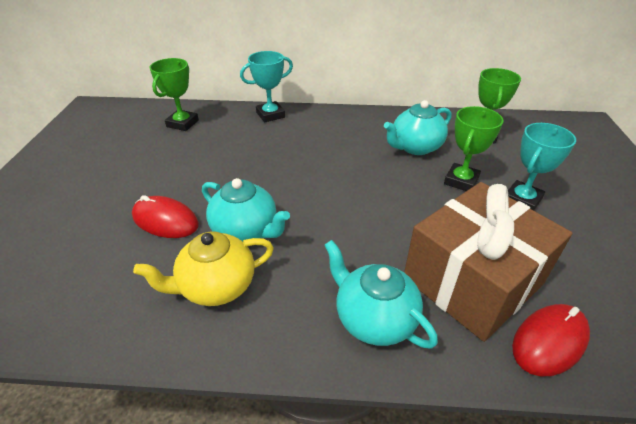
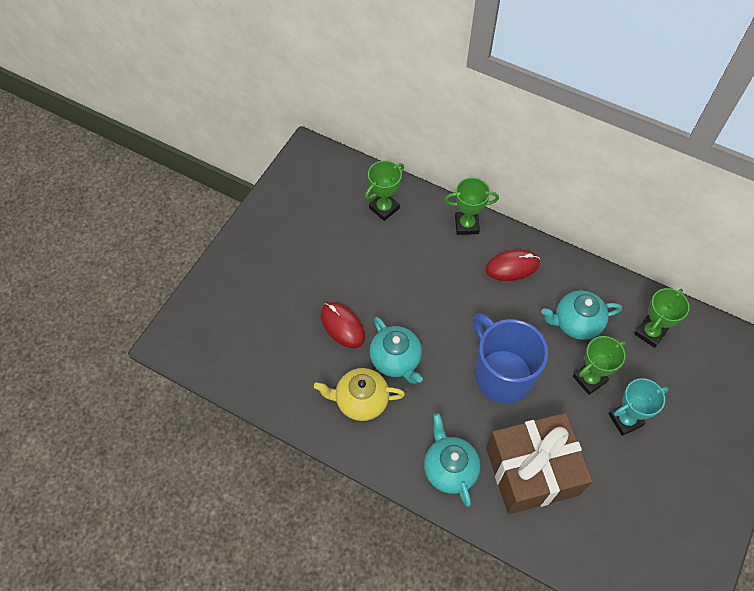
camera: 25 degrees right, 20 degrees up
turquoise trophy [240,51,293,122] -> green trophy [444,178,499,235]
red mouse [512,304,590,376] -> red mouse moved to [485,249,540,281]
none -> blue mug [473,313,548,403]

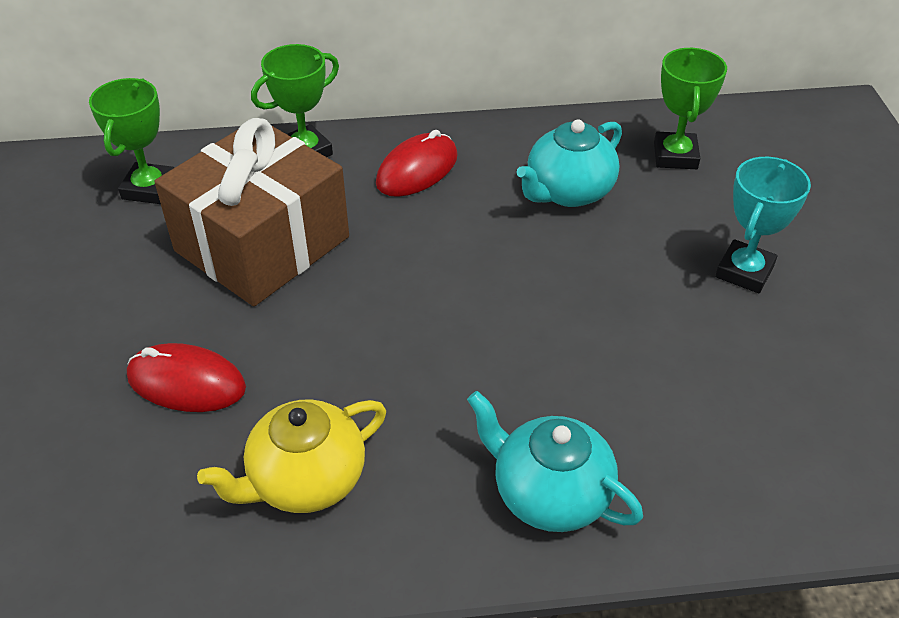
camera: 35 degrees left, 15 degrees down
turquoise teapot [370,317,423,384] -> none
blue mug [473,313,548,403] -> none
brown gift [486,413,593,514] -> brown gift moved to [155,118,349,306]
green trophy [573,336,626,395] -> none

